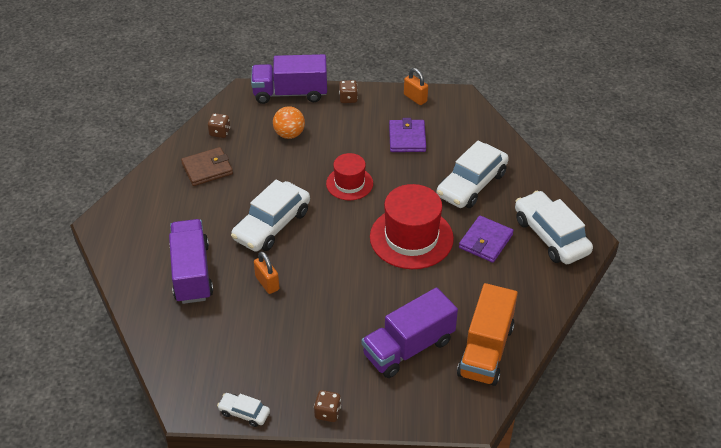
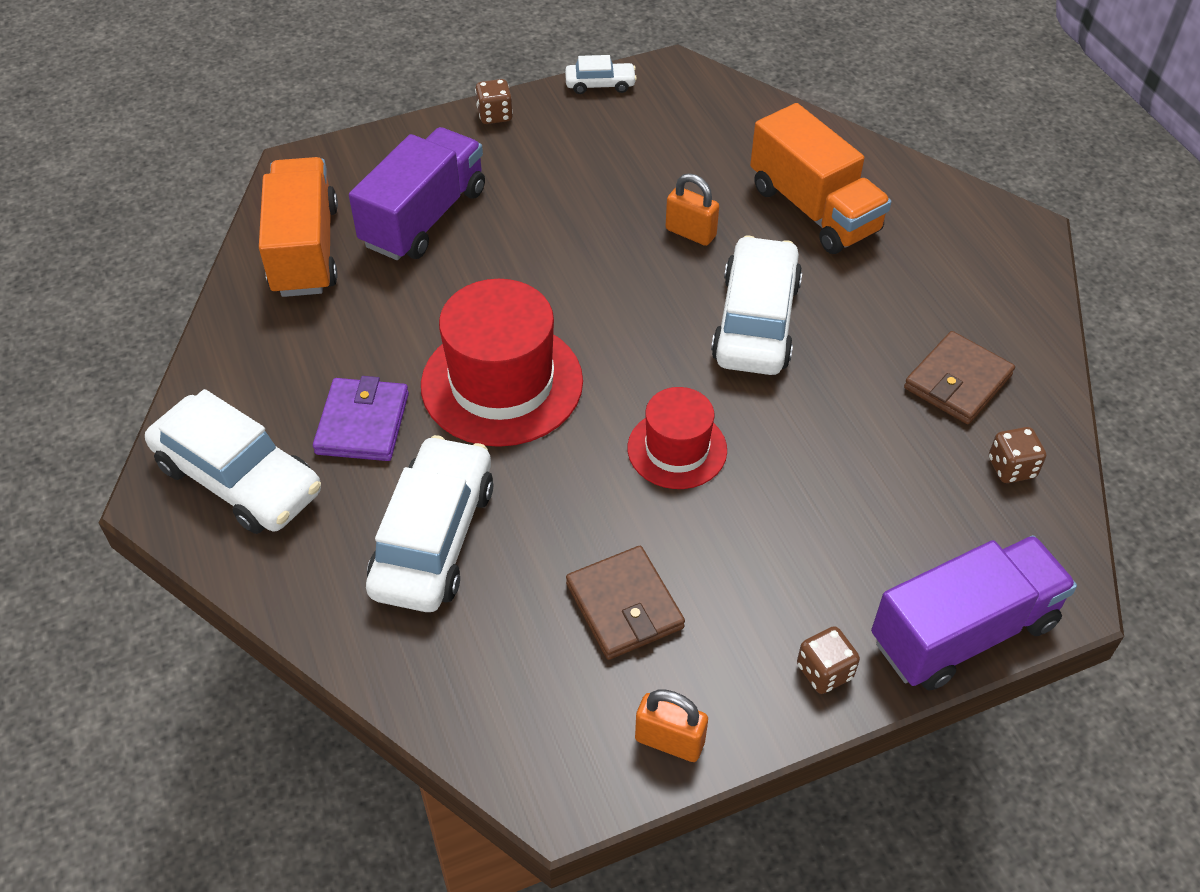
camera: 155 degrees right, 5 degrees up
purple truck [169,219,213,304] -> orange truck [750,103,891,254]
orange ball [273,106,305,139] -> none
purple wallet [389,118,426,152] -> brown wallet [566,546,685,660]

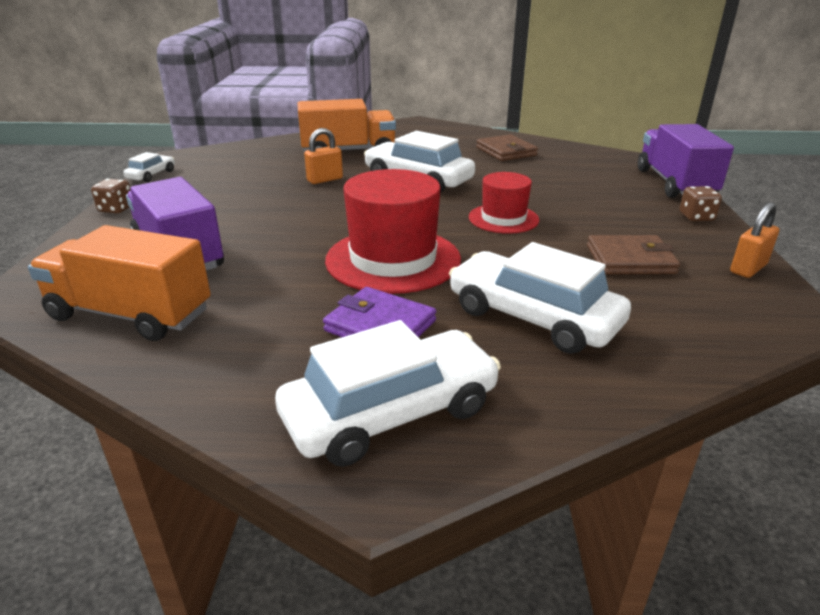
camera: 65 degrees left, 20 degrees down
brown dice [989,427,1046,483] -> none

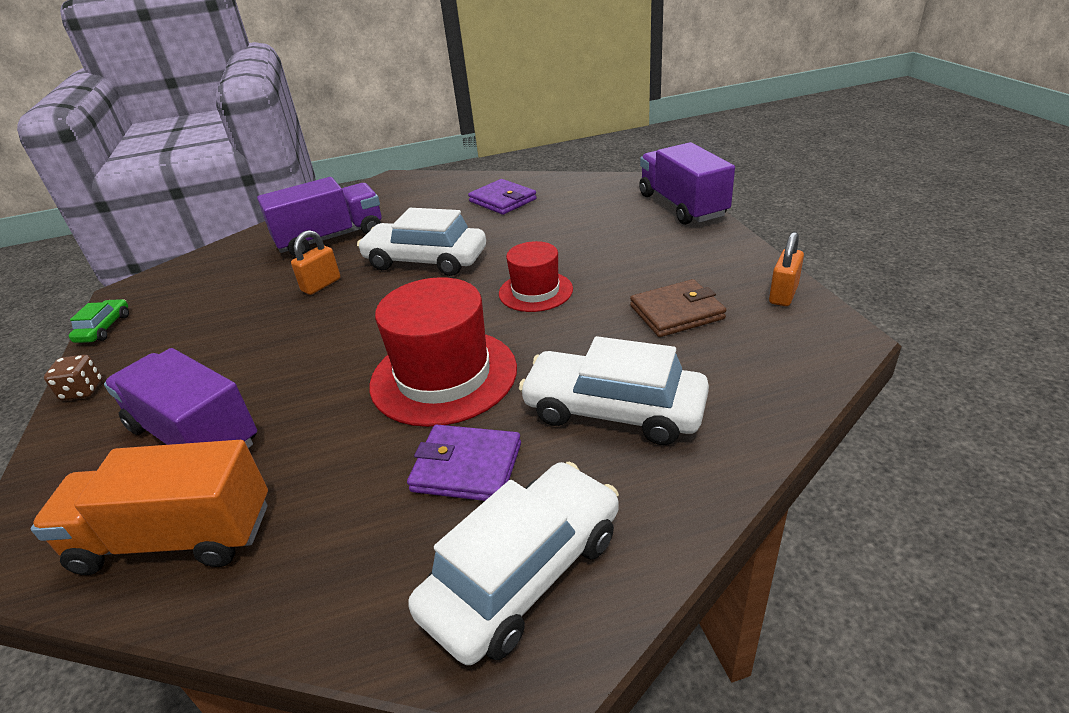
camera: 15 degrees left, 5 degrees up
white car [123,152,175,182] -> green car [68,299,129,343]
orange truck [297,99,396,152] -> purple truck [257,177,382,256]
brown wallet [476,134,538,161] -> purple wallet [468,179,537,215]
brown dice [679,186,722,221] -> none

